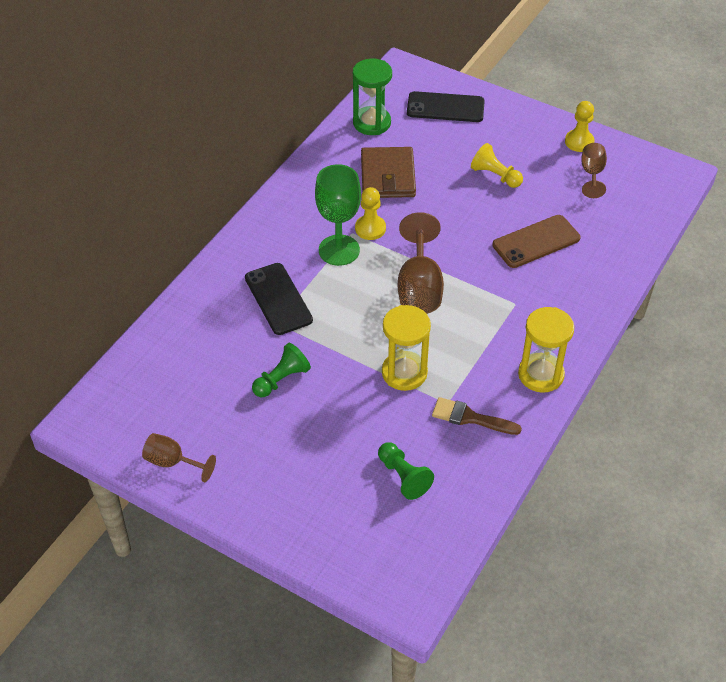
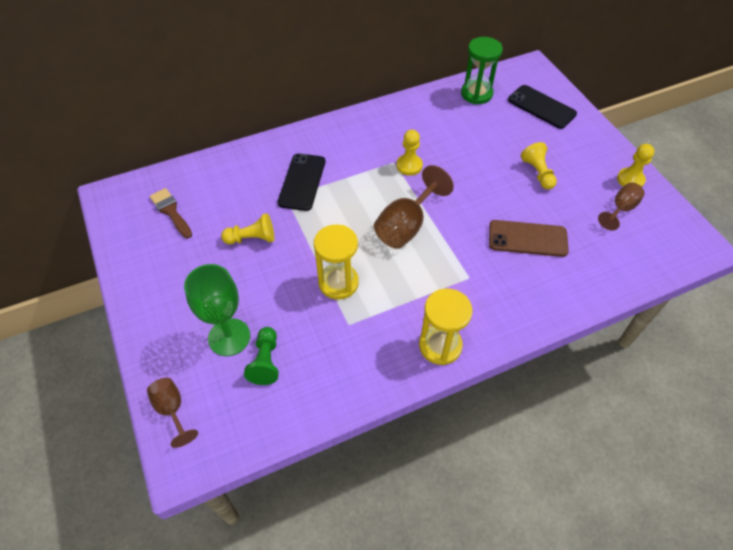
camera: 35 degrees right, 5 degrees up
brown goblet [142,433,216,482] -> brown goblet moved to [147,378,198,448]
green pawn [252,343,311,397] -> yellow pawn [221,213,274,244]
green goblet [315,164,361,266] -> green goblet moved to [184,264,250,356]
brown wallet [361,147,416,198] -> none
brown brush [432,397,522,435] -> brown brush moved to [150,188,192,238]

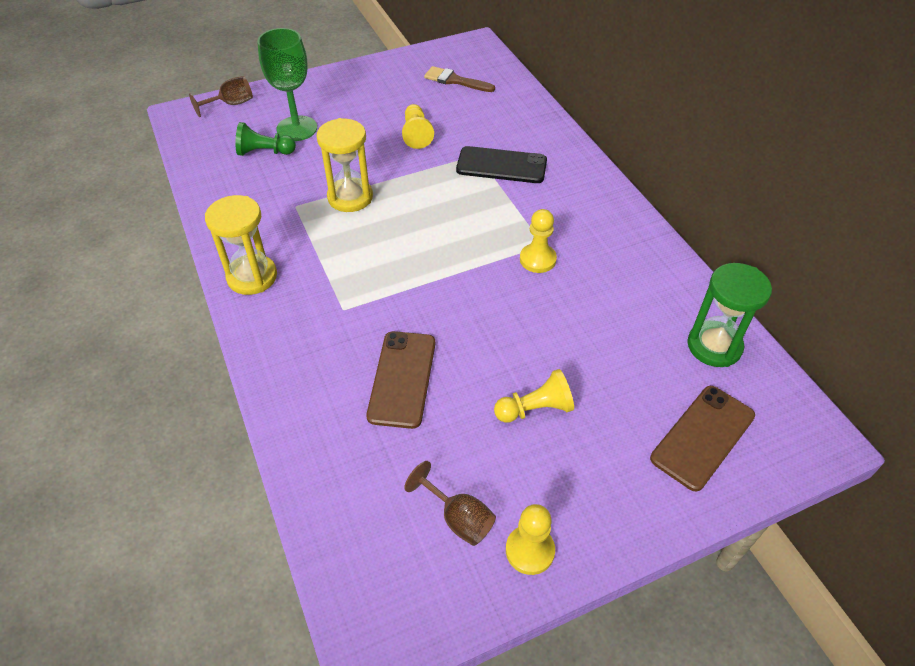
camera: 90 degrees right, 5 degrees down
brown brush [150,188,192,238] -> brown brush turned 120 degrees counterclockwise [424,66,495,92]
brown goblet [374,165,454,249] -> none
black phone [508,85,577,129] -> brown phone [650,386,755,492]

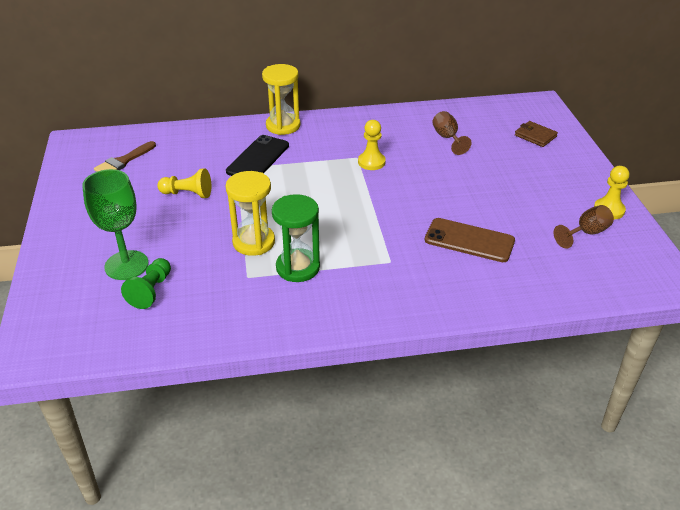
camera: 75 degrees left, 10 degrees down
brown goblet [189,76,253,117] -> brown goblet moved to [432,111,472,155]
yellow hourglass [205,195,277,295] -> yellow hourglass moved to [262,64,300,135]
yellow pawn [494,369,574,423] -> none
brown phone [650,386,755,492] -> brown wallet [515,121,558,147]
green hourglass [687,263,772,367] -> green hourglass moved to [272,194,320,282]

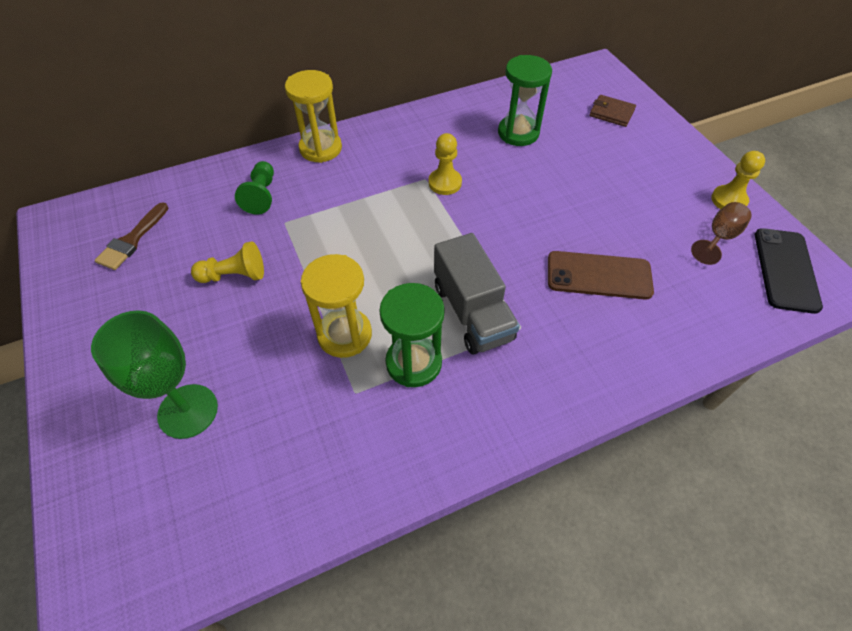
camera: 15 degrees left, 15 degrees up
green pawn [121,258,171,309] -> green pawn moved to [235,161,274,214]
black phone [226,135,289,176] -> black phone moved to [755,228,823,314]
brown goblet [432,111,472,155] -> green hourglass [498,55,552,146]
none -> grey truck [434,233,520,354]

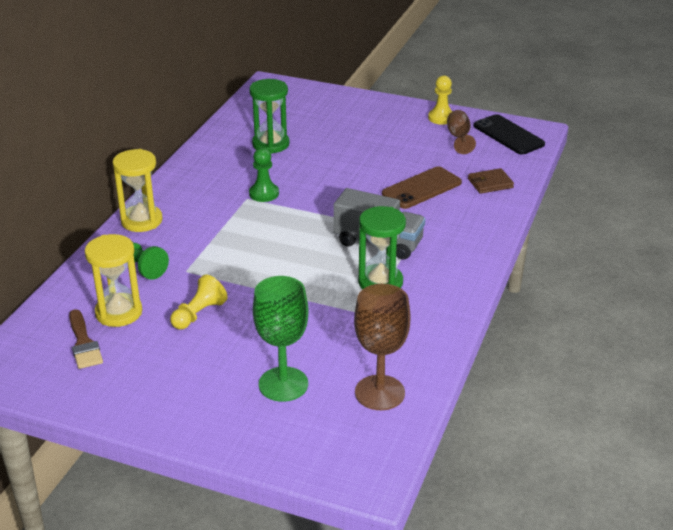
camera: 45 degrees left, 20 degrees down
yellow hourglass [301,254,372,358] -> yellow hourglass moved to [85,234,142,327]
yellow pawn [429,133,462,195] -> green pawn [249,148,279,202]
brown wallet [589,95,636,127] -> brown wallet moved to [468,168,514,194]
none -> brown goblet [354,284,410,410]

